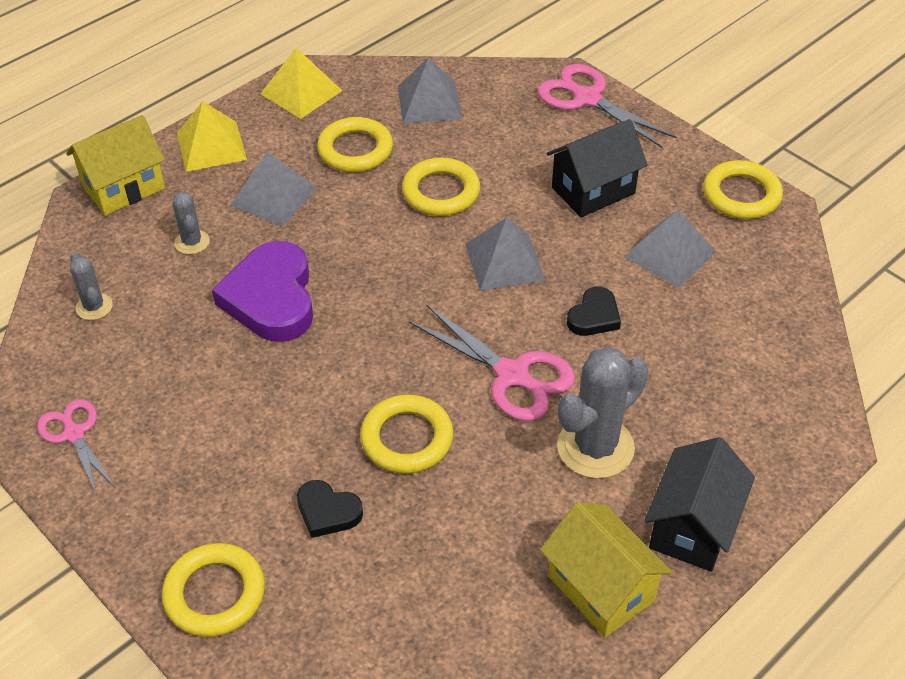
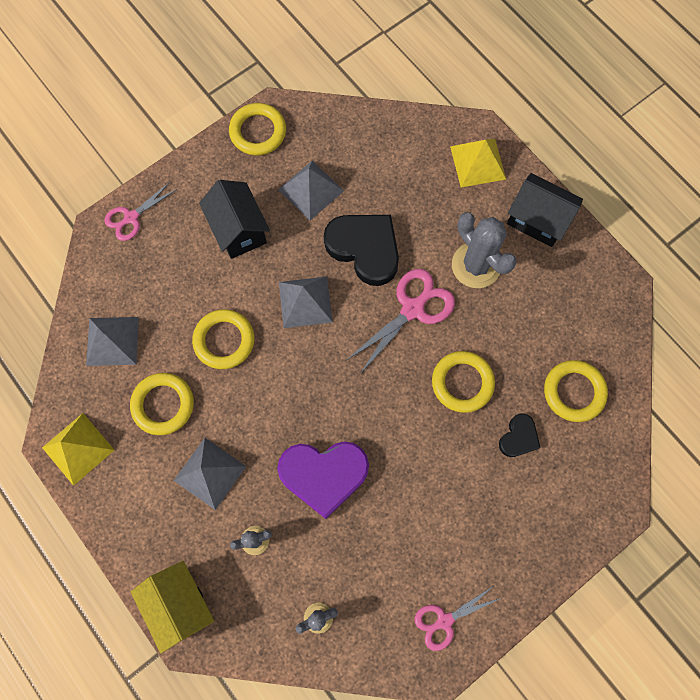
camera: 85 degrees left, 25 degrees up
yellow ring [162,543,265,637] -> yellow ring moved to [544,360,608,422]
yellow pyramid [177,101,247,172] -> yellow pyramid moved to [450,139,506,187]
pink scissors [537,64,677,148] -> pink scissors [104,182,177,241], size x0.64
yellow house [540,502,672,637] -> none
black heart [567,287,621,336] -> black heart [324,215,399,286], size x1.94

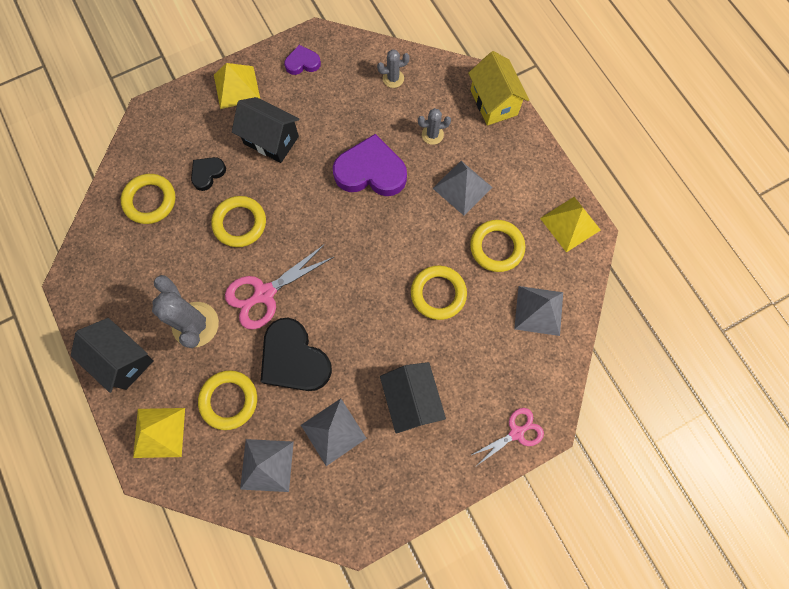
camera: 170 degrees left, 0 degrees up
yellow ring [229,103,286,156] -> yellow ring moved to [198,370,257,430]
grey pyramid [279,276,333,328] -> grey pyramid moved to [240,439,294,492]
pink scissors [414,587,501,651] -> purple heart [284,45,321,75]
none -> yellow pyramid [214,63,260,109]
none -> black house [232,97,299,163]

